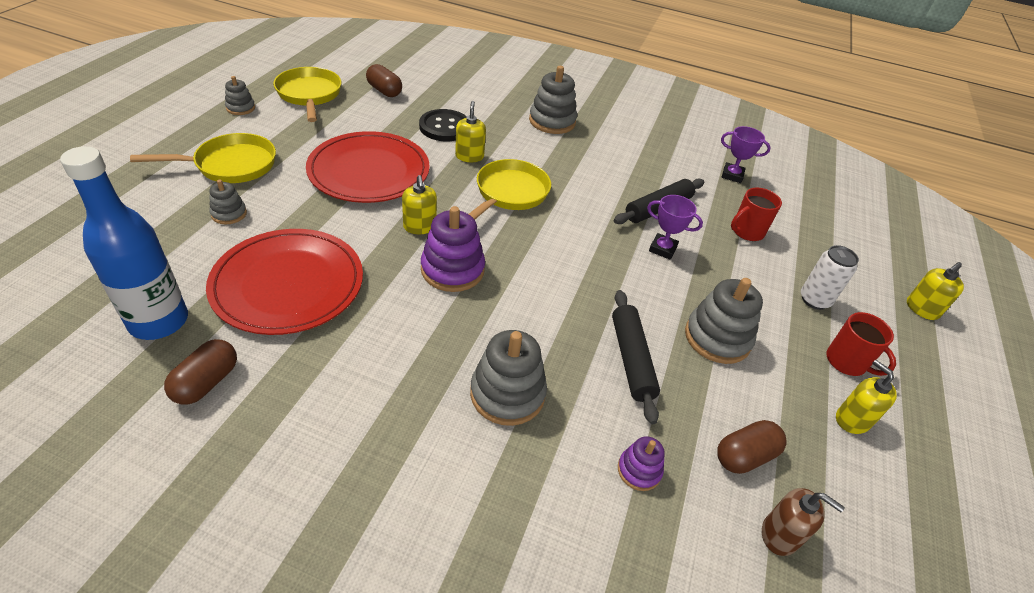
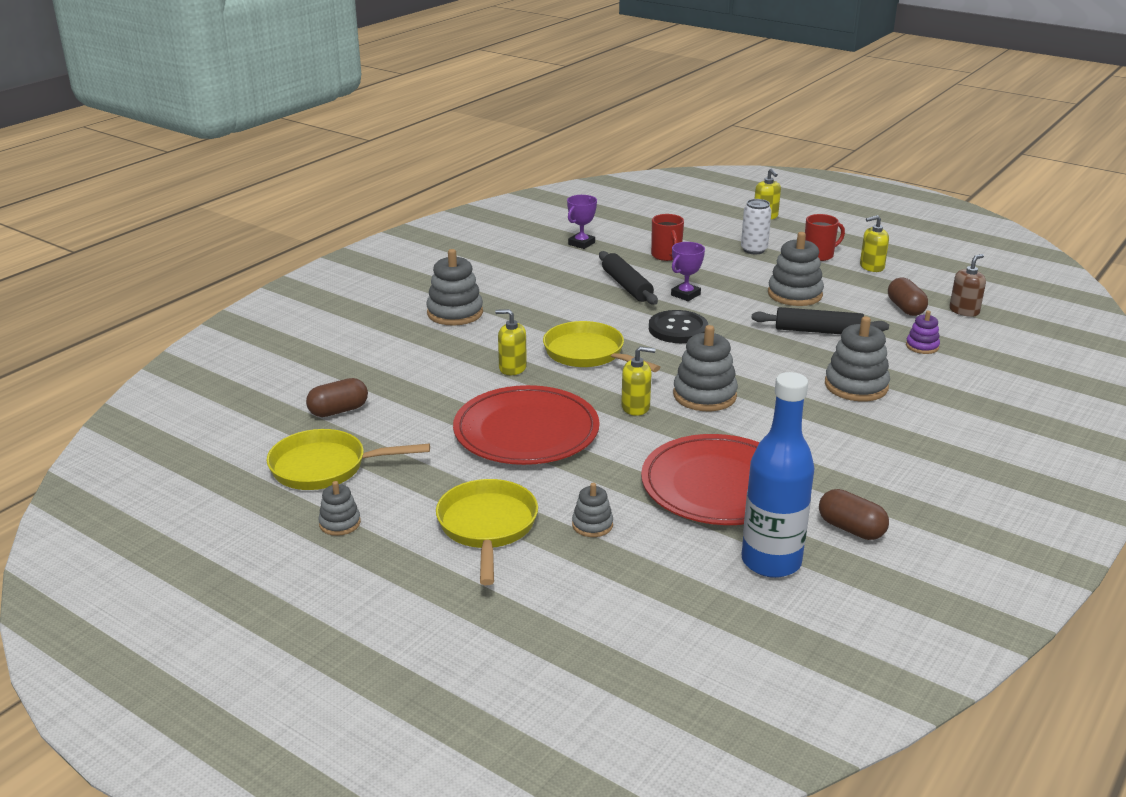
camera: 70 degrees left, 15 degrees down
black button [419,109,467,141] -> black button moved to [649,310,708,343]
purple stacking toy [421,206,485,292] -> grey stacking toy [673,325,738,411]

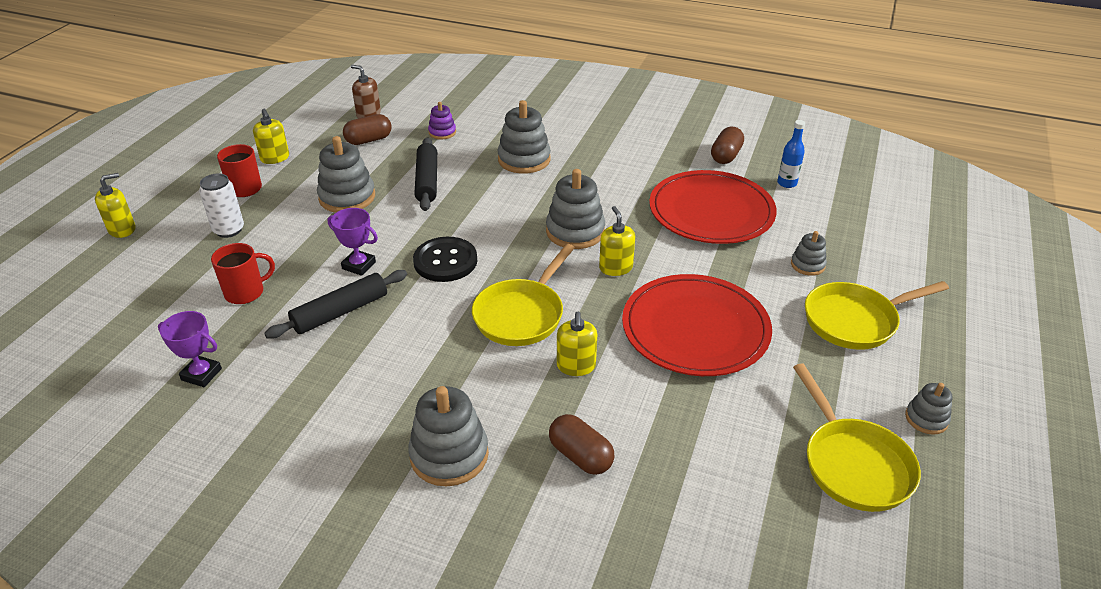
camera: 105 degrees left, 10 degrees up
brown capsule [306,378,368,417] -> brown capsule moved to [549,414,614,475]
blue bottle [742,372,814,578] -> blue bottle [777,120,805,188], size x0.47

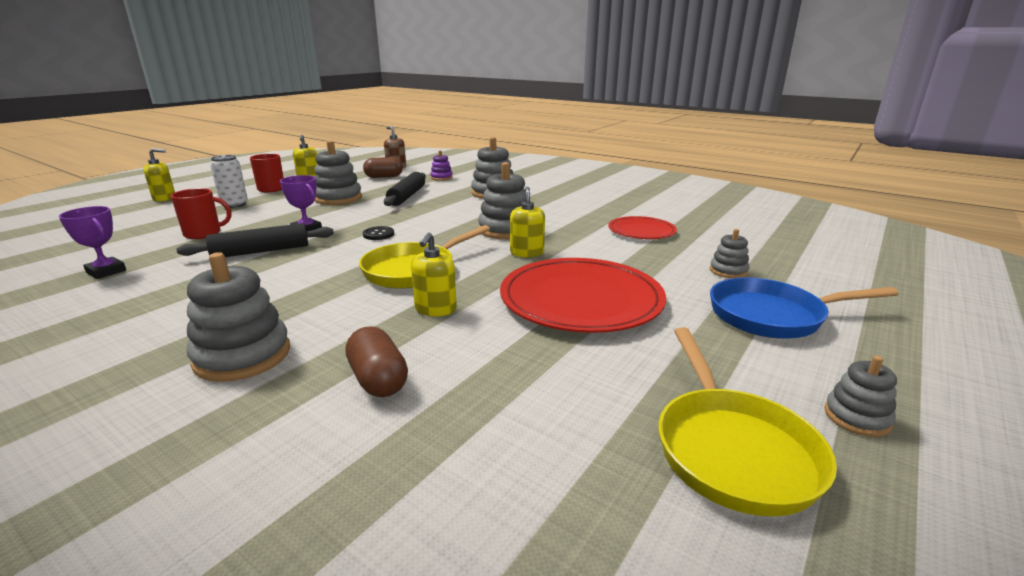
camera: 15 degrees right, 15 degrees down
black button [413,237,477,282] -> black button [363,226,394,240], size x0.53
red plate [649,170,777,244] -> red plate [608,216,677,239], size x0.55
brown capsule [711,127,744,164] -> none
blue bottle [777,120,805,188] -> none
yellow pan [805,281,949,350] -> blue pan [710,277,898,339]

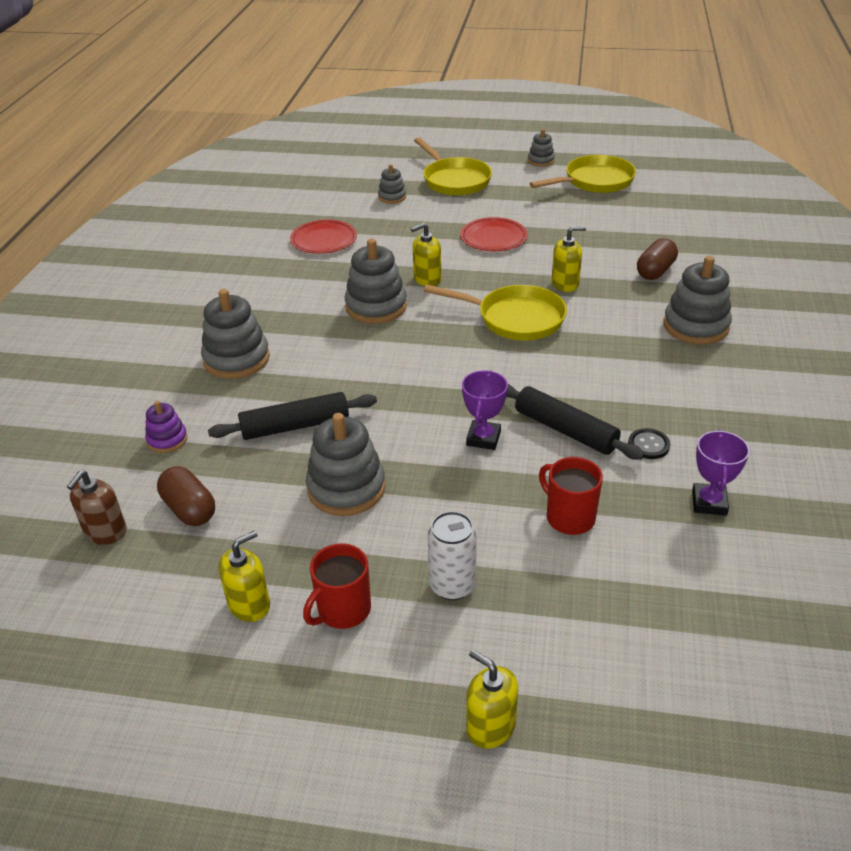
camera: 115 degrees left, 15 degrees up
black button [363,226,394,240] -> black button moved to [628,428,670,459]
red plate [500,258,666,333] -> red plate [460,217,528,251], size x0.55
blue pan [710,277,898,339] -> yellow pan [414,137,492,196]

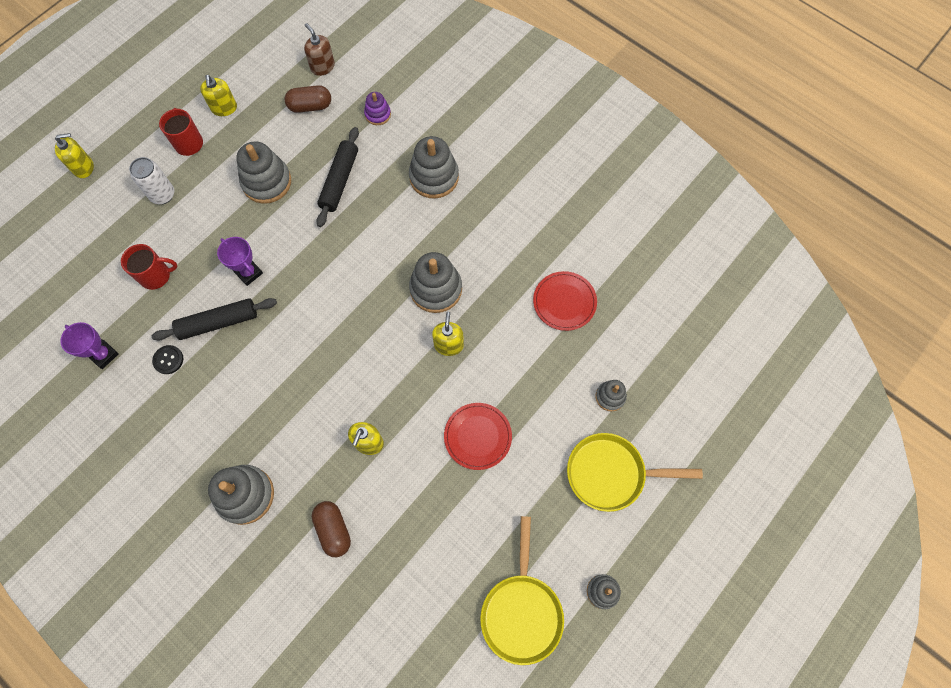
camera: 120 degrees right, 30 degrees up
yellow pan [424,285,567,341] -> none

